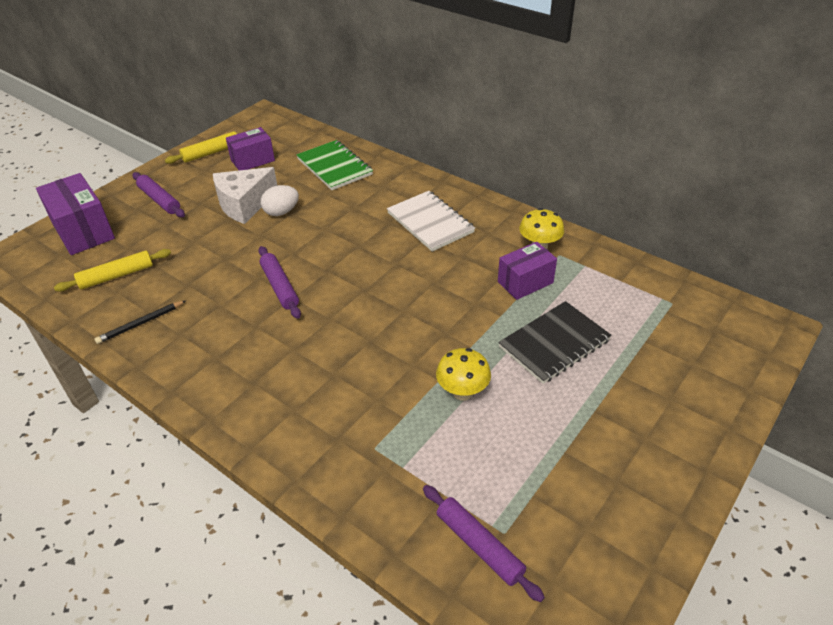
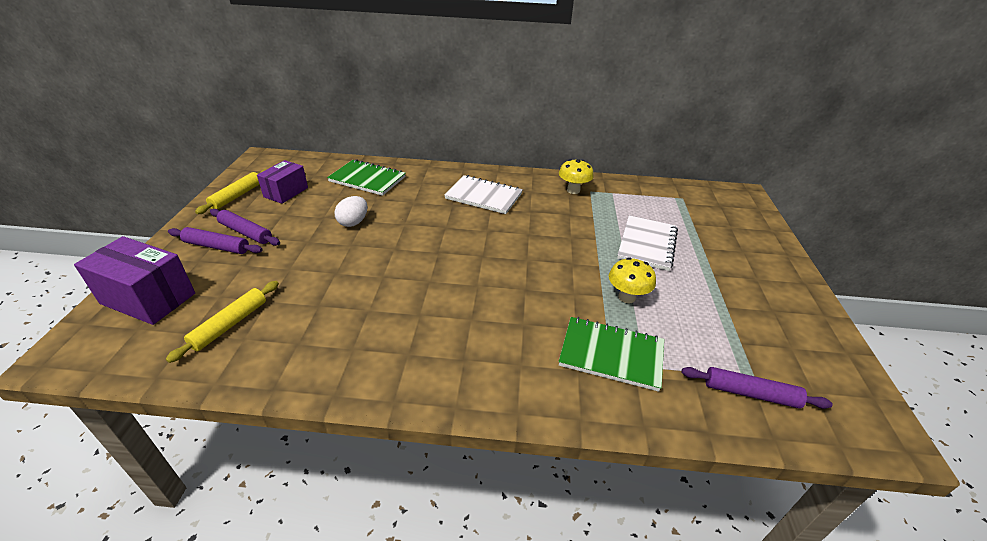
camera: 35 degrees left, 5 degrees down
black pencil [95,301,185,344] -> none
white cheese [213,167,277,224] -> none
purple rolling pin [258,246,301,319] -> purple rolling pin moved to [210,209,280,246]
purple box [498,242,557,300] -> none
black notebook [498,301,612,384] -> white notebook [617,215,678,271]
none -> green notebook [559,317,664,392]

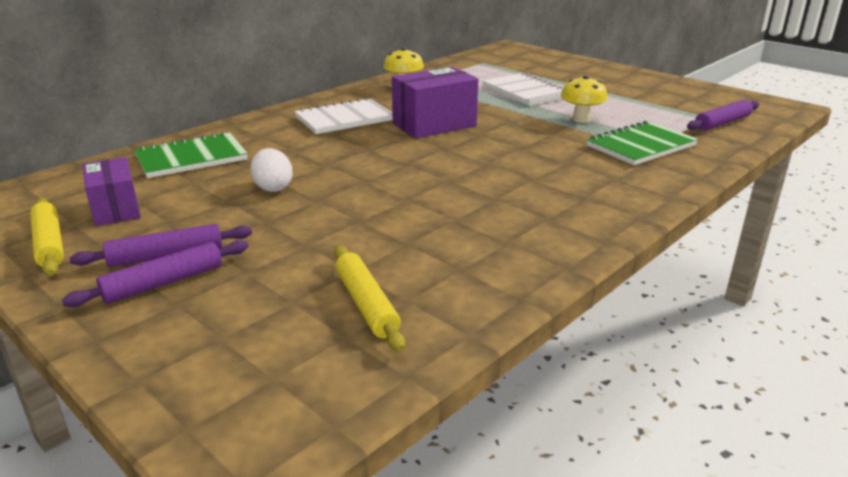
camera: 50 degrees left, 10 degrees down
purple box [74,236,195,325] -> purple box moved to [392,67,478,138]

